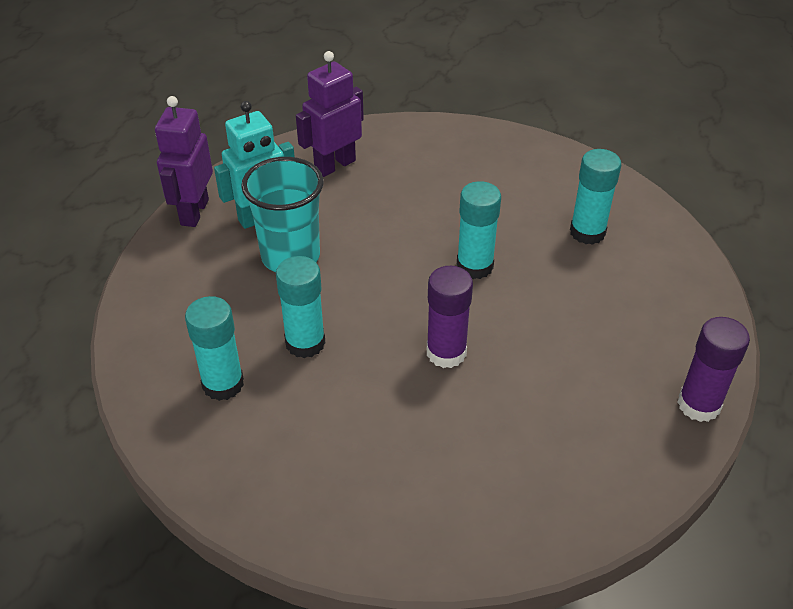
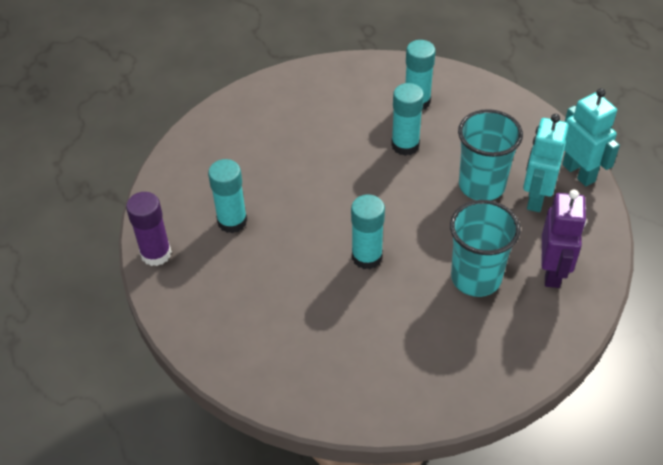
camera: 140 degrees right, 5 degrees up
purple robot [155,96,213,227] -> turquoise robot [562,88,620,187]
purple glue stick [427,266,473,368] -> none
turquoise glue stick [570,149,621,245] -> turquoise glue stick moved to [208,159,247,233]
none -> turquoise cup [450,200,521,297]

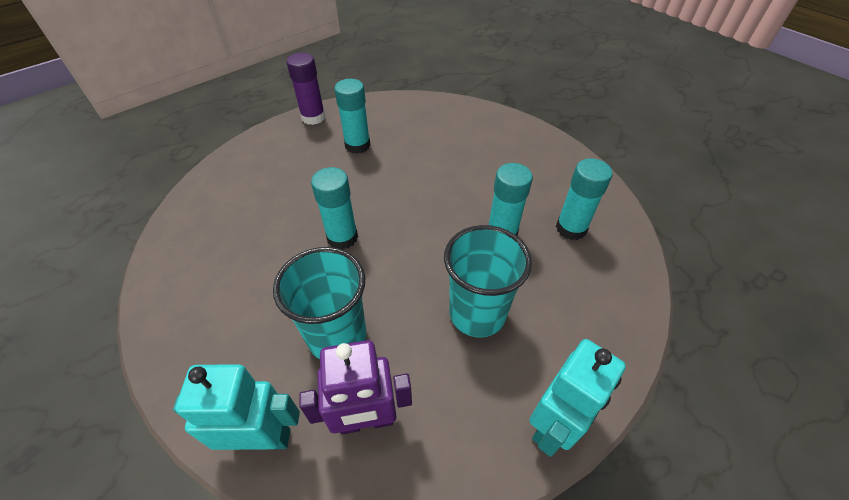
camera: 70 degrees right, 0 degrees up
turquoise robot [523,114,569,212] -> turquoise robot moved to [173,364,300,450]

